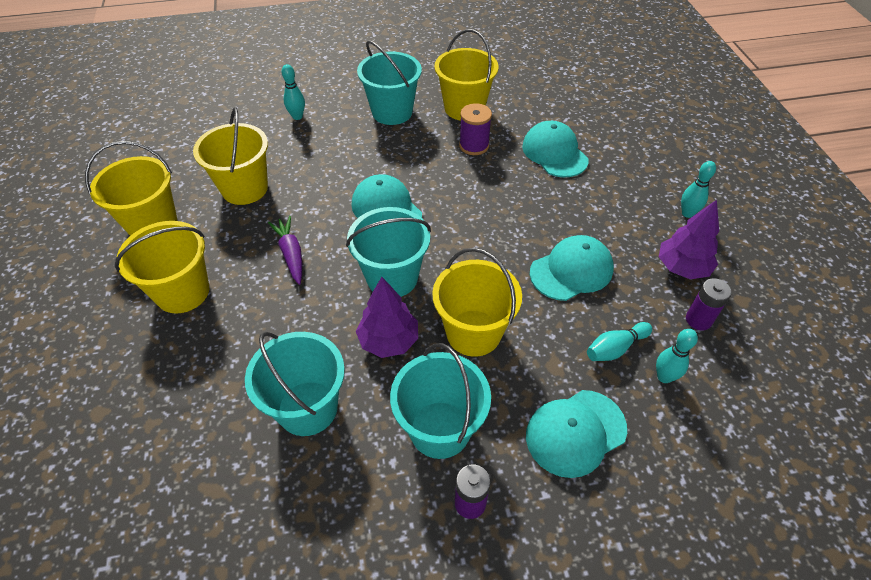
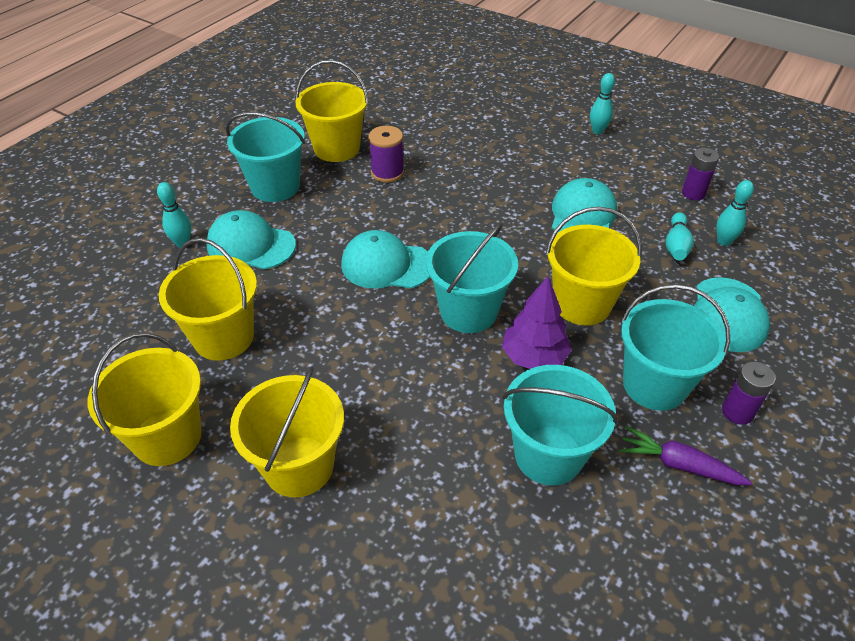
camera: 45 degrees left, 5 degrees down
purple carrot [268,216,302,285] -> purple carrot moved to [619,426,752,485]
turquoise cap [522,121,589,177] -> turquoise cap moved to [206,210,296,269]
purple tree [659,200,719,279] -> none

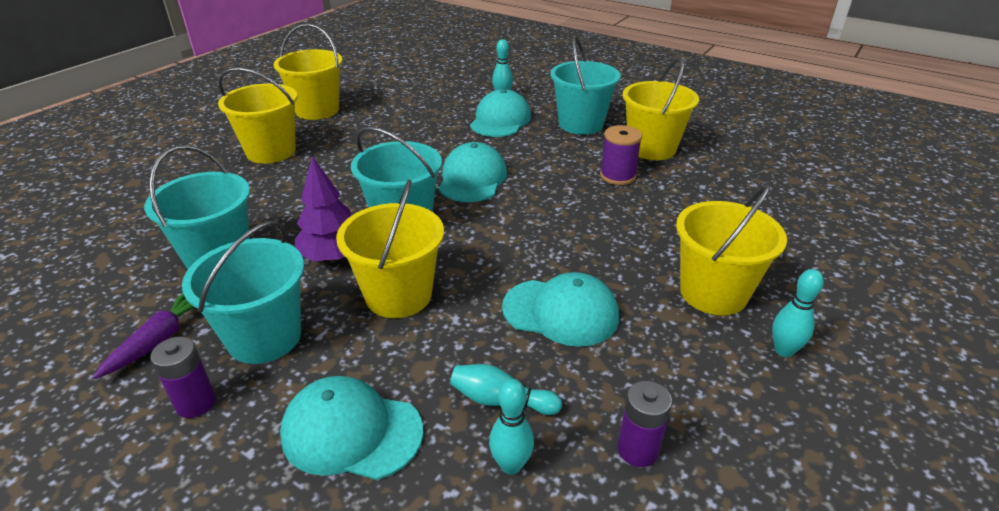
camera: 90 degrees right, 10 degrees down
yellow bucket [159,238,257,361] -> yellow bucket moved to [676,184,787,315]

